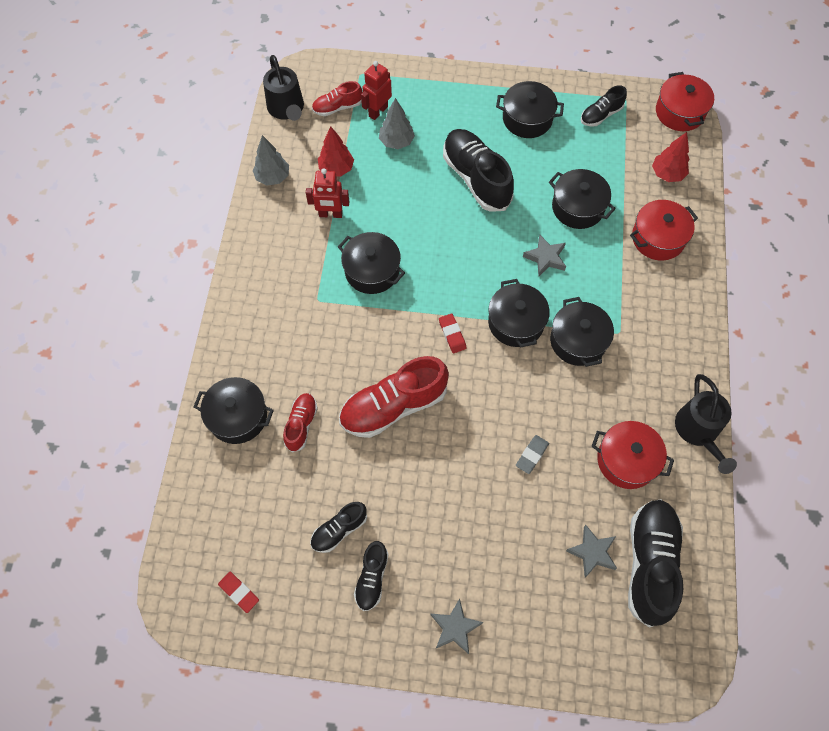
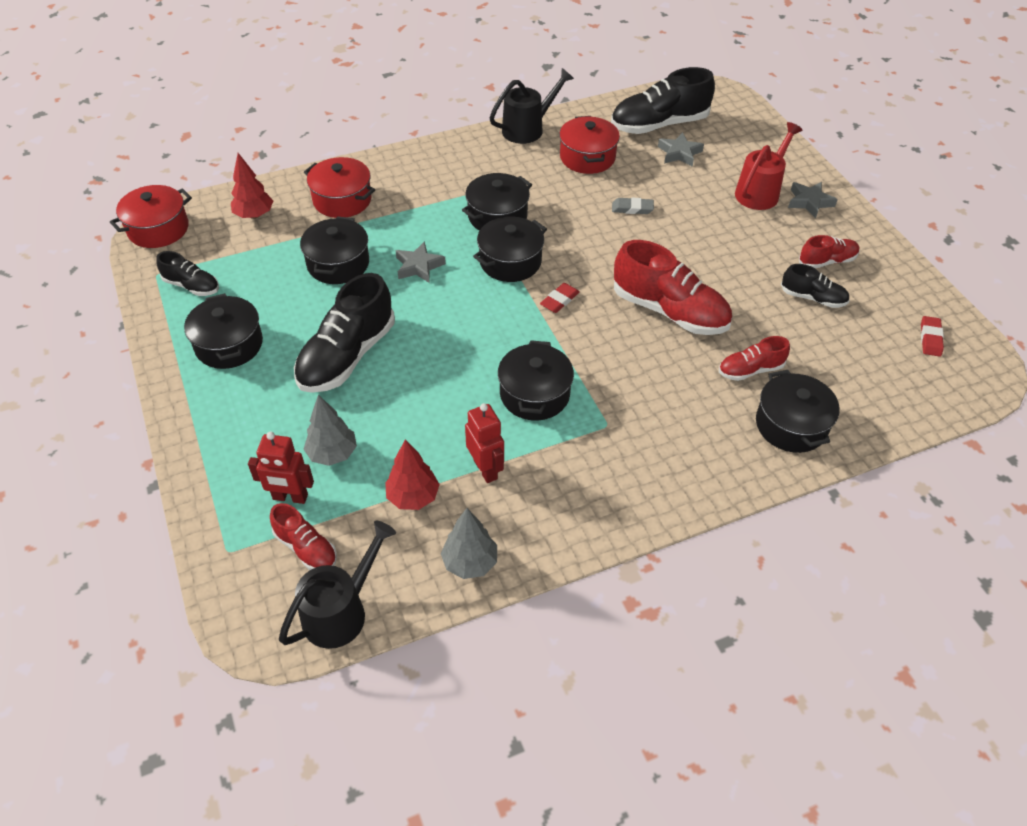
camera: 120 degrees left, 15 degrees down
black shoe [354,541,389,611] -> red shoe [799,235,860,268]
none -> red watering can [735,122,802,210]

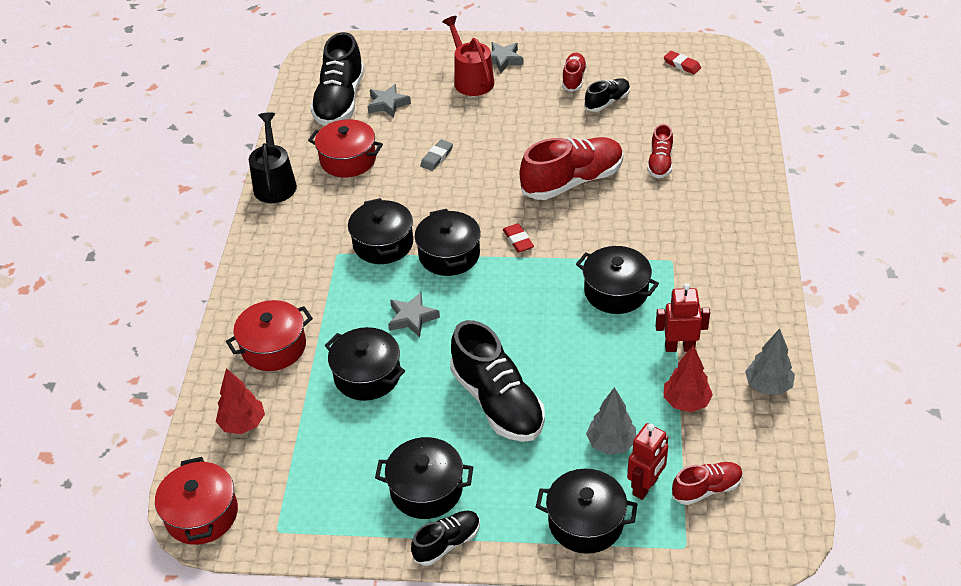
camera: 60 degrees left, 5 degrees down
black shoe [157,251,219,296] -> black shoe moved to [411,510,480,566]
black watering can [279,521,396,649] -> none
black pot [756,370,840,453] -> black pot moved to [536,469,638,554]

